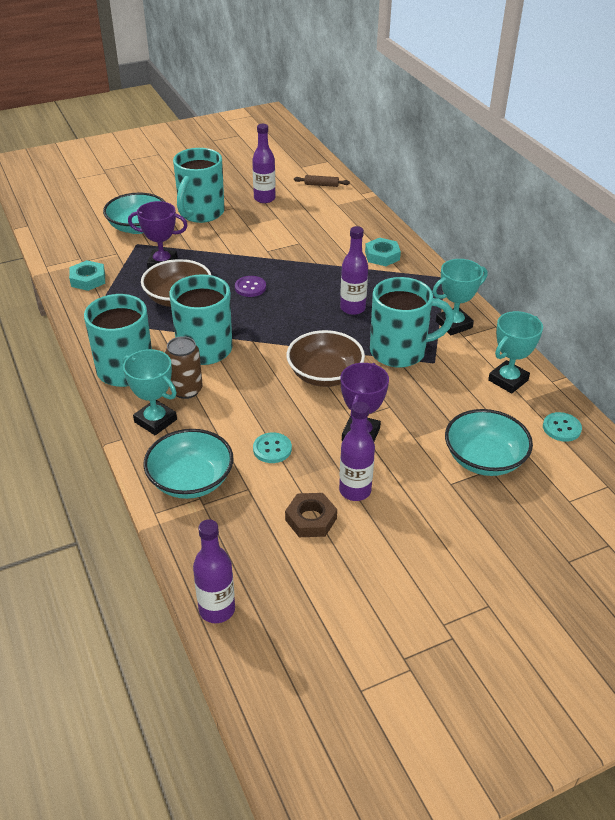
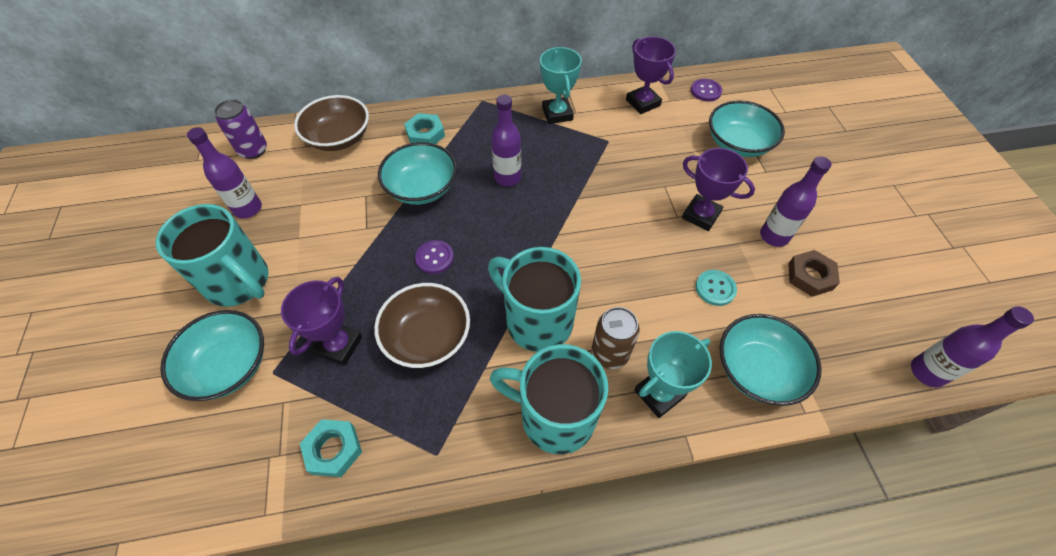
camera: 75 degrees left, 15 degrees up
brown bowl [286,330,365,387] -> brown bowl moved to [294,95,369,151]
brown rolling pin [294,175,350,187] -> purple can [214,99,267,159]
turquoise mug [370,277,454,368] -> none
turquoise trophy [488,311,543,393] -> purple trophy [626,36,676,114]
turquoise button [543,412,582,442] -> purple button [691,79,722,102]
none -> turquoise bowl [378,142,457,205]

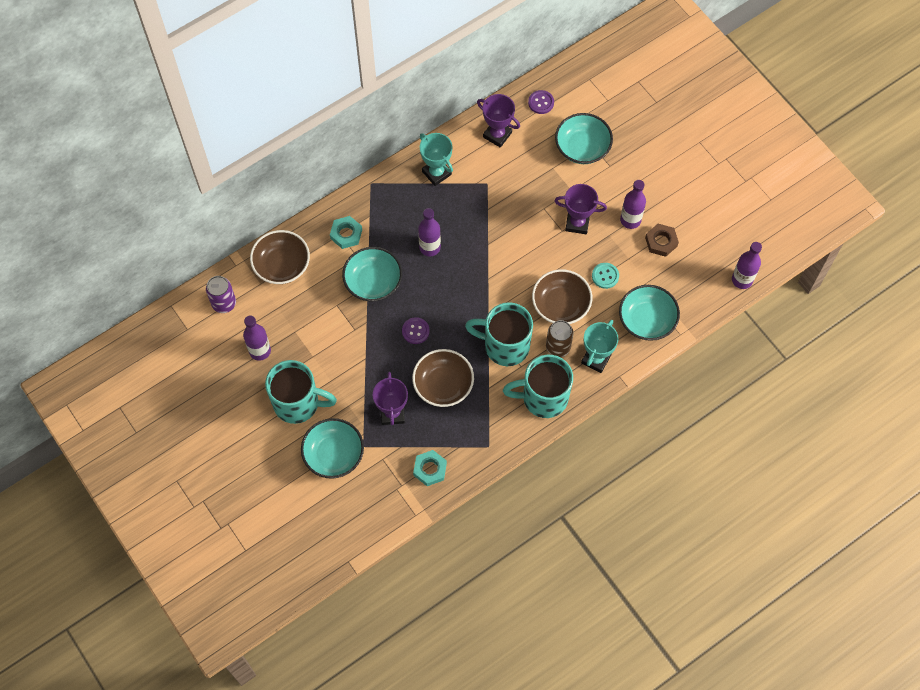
camera: 25 degrees left, 10 degrees up
none -> brown bowl [532,269,592,324]

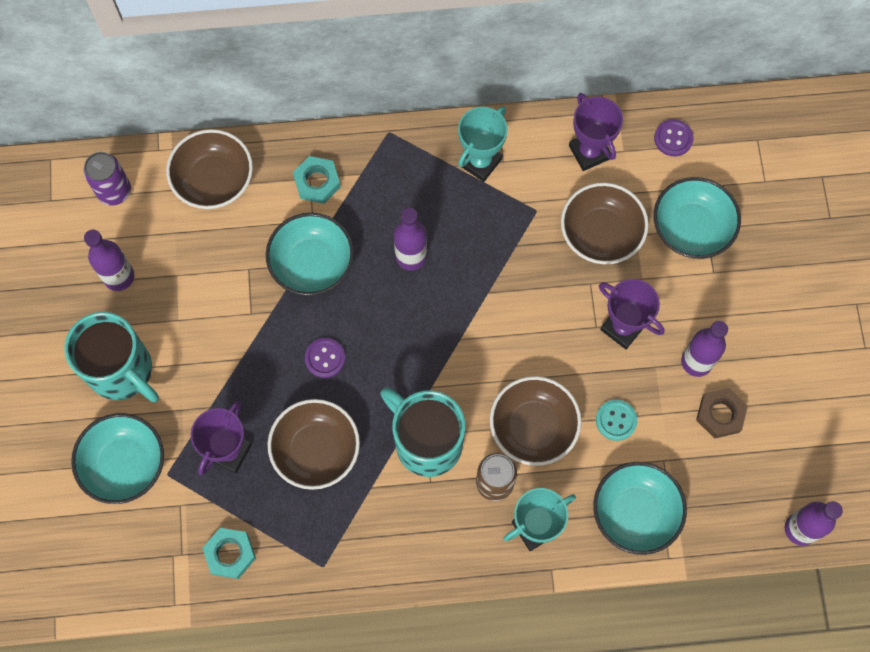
camera: 30 degrees right, 5 degrees up
turquoise trophy [420,133,453,186] -> turquoise trophy turned 45 degrees clockwise [458,106,508,182]
turquoise mug [503,355,573,418] -> none
none -> brown bowl [561,183,649,264]

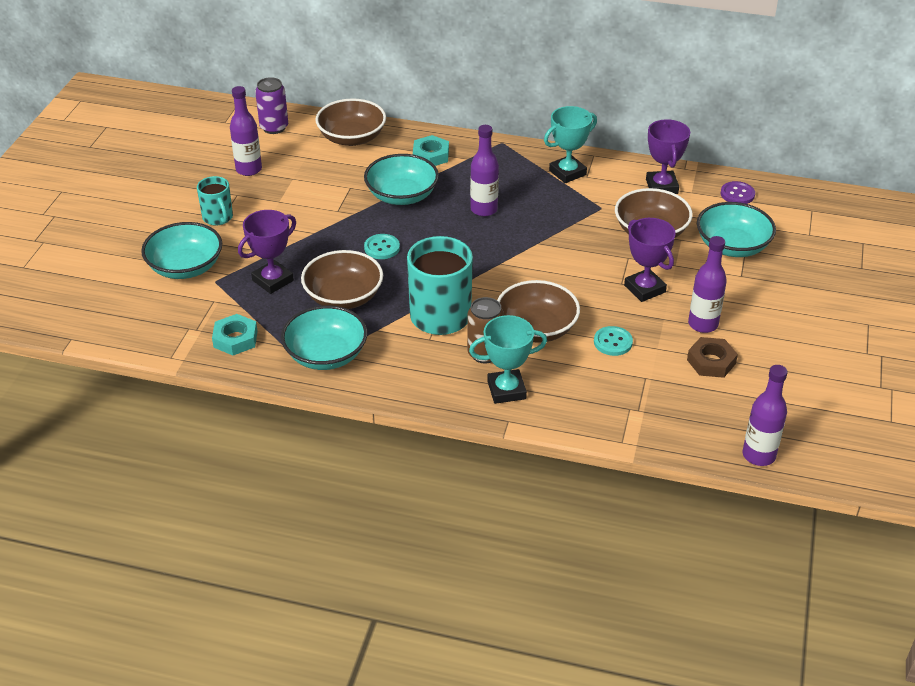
camera: 20 degrees right, 30 degrees down
turquoise mug [65,312,159,403] -> turquoise mug [197,176,233,226], size x0.55
purple button [305,338,346,378] -> turquoise button [364,234,400,259]
turquoise bowl [593,462,687,555] -> turquoise bowl moved to [281,305,368,370]

